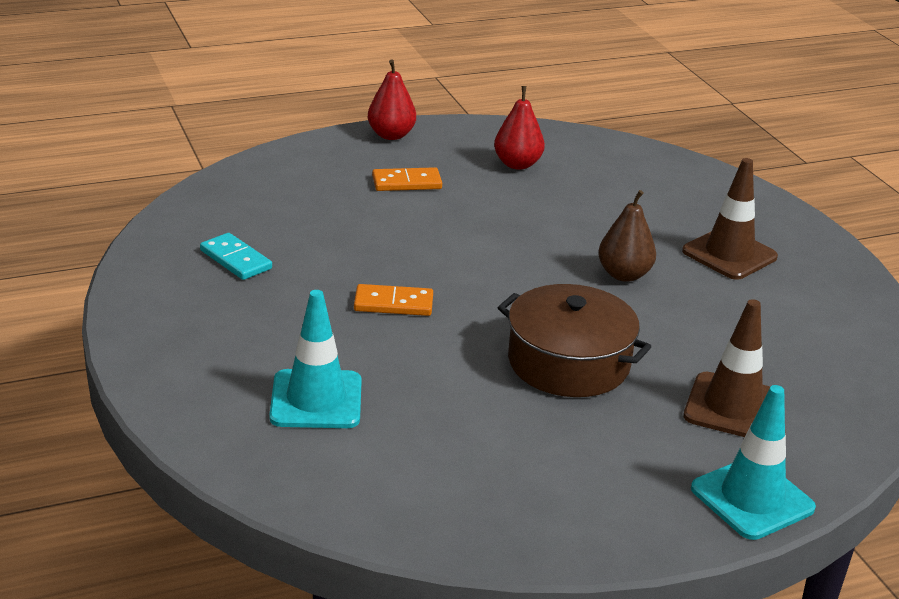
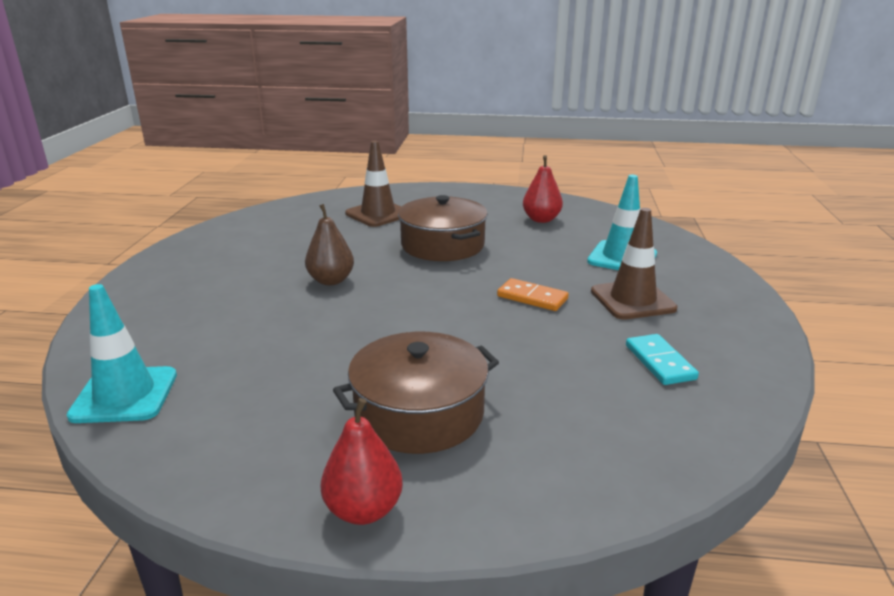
camera: 150 degrees left, 5 degrees down
orange domino [372,167,442,191] -> brown pot [333,332,499,454]
red pear [494,86,545,170] -> red pear moved to [523,155,563,223]
brown traffic cone [682,158,778,280] -> brown traffic cone moved to [591,208,678,319]
turquoise traffic cone [691,385,816,540] -> turquoise traffic cone moved to [67,284,177,423]

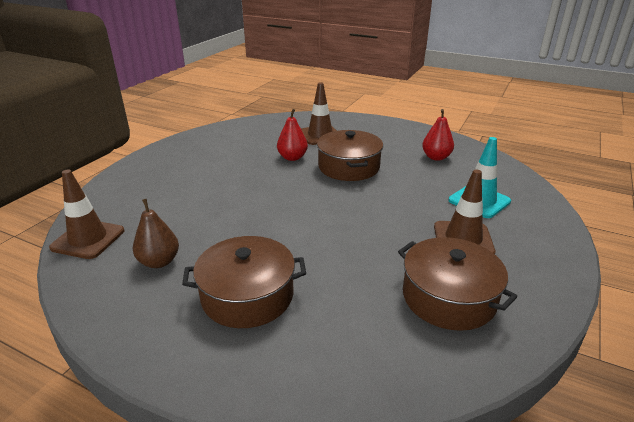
camera: 20 degrees right, 5 degrees up
turquoise traffic cone [67,284,177,423] -> brown traffic cone [49,170,124,259]
brown pear [305,204,354,285] -> brown pear moved to [133,199,179,268]
red pear [321,398,403,525] -> red pear moved to [277,109,308,161]
orange domino [497,278,569,311] -> none
turquoise domino [626,334,699,385] -> brown pot [398,237,517,331]

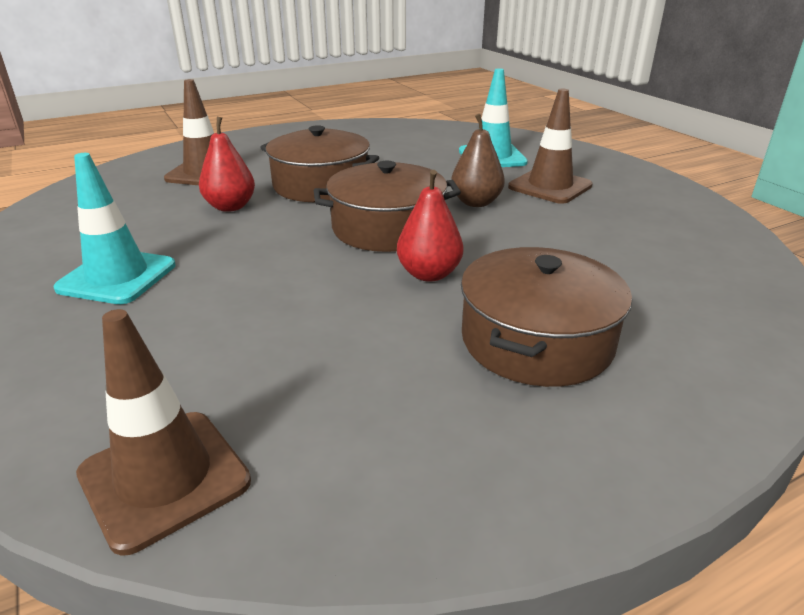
camera: 55 degrees left, 0 degrees up
brown pear [133,199,179,268] -> brown pear moved to [451,114,505,207]
brown pot [398,237,517,331] -> brown pot moved to [314,161,461,252]
red pear [422,109,454,161] -> red pear moved to [397,170,463,282]
none -> turquoise traffic cone [54,153,176,304]

